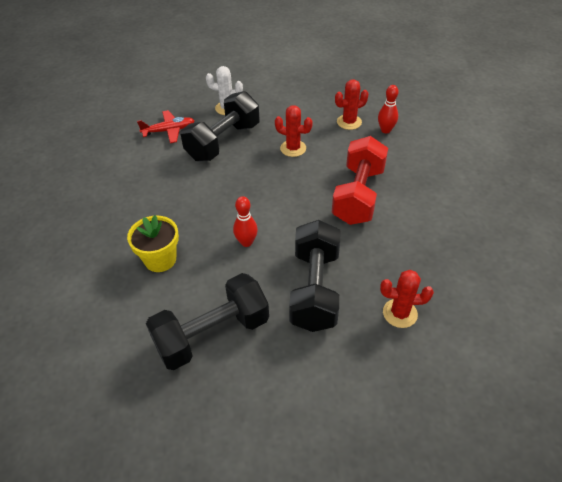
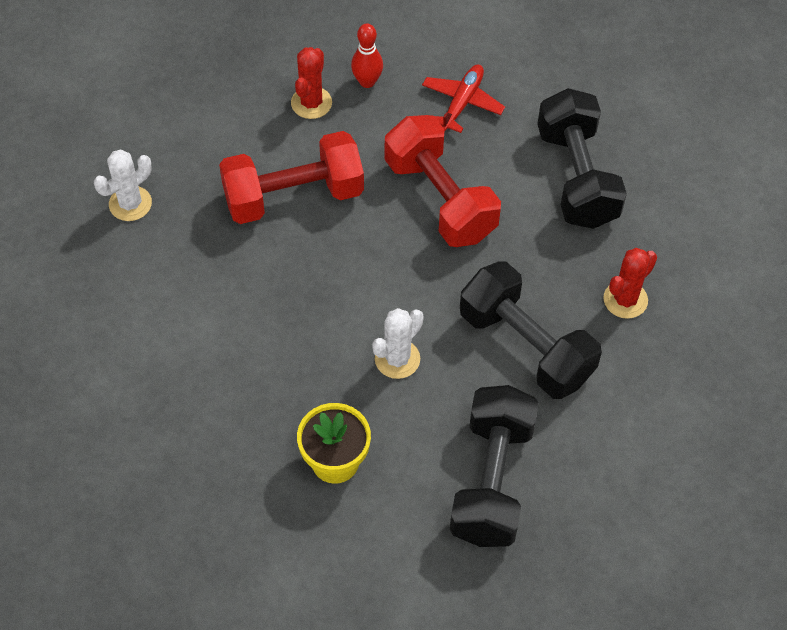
camera: 50 degrees left, 10 degrees up
red plane [137,110,194,143] -> red plane moved to [422,64,505,133]
black dumbbell [181,91,260,162] -> black dumbbell moved to [537,88,627,229]
red bowling pin [233,196,258,247] -> white cactus [372,308,424,379]
red cactus [275,105,313,157] -> red dumbbell [219,131,364,224]

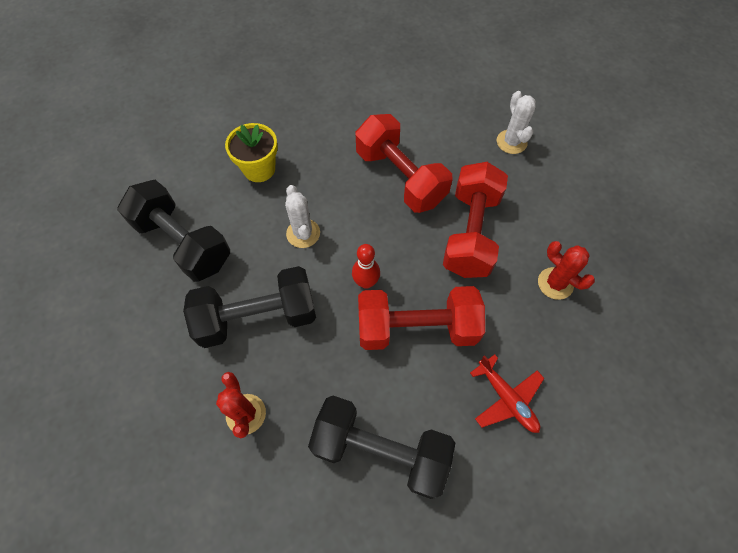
camera: 120 degrees right, 5 degrees up
red bowling pin [351,24,383,88] -> red bowling pin moved to [352,244,380,289]
none -> red dumbbell [356,114,453,213]

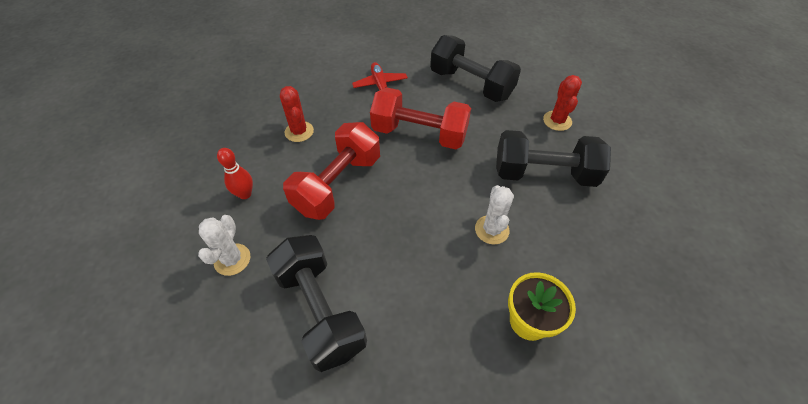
camera: 160 degrees left, 10 degrees down
black dumbbell [117,180,230,282] -> black dumbbell moved to [266,235,367,372]
red bowling pin [352,244,380,289] -> red bowling pin moved to [217,148,253,199]
red dumbbell [356,114,453,213] -> none

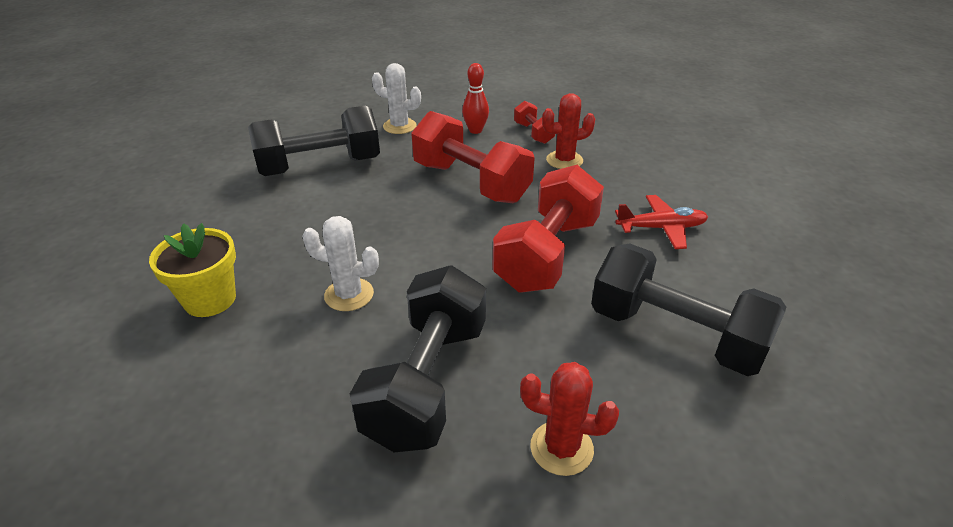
camera: 100 degrees right, 15 degrees down
black dumbbell [430,35,521,102] -> black dumbbell turned 75 degrees clockwise [591,244,786,376]
none -> red dumbbell [514,101,555,144]

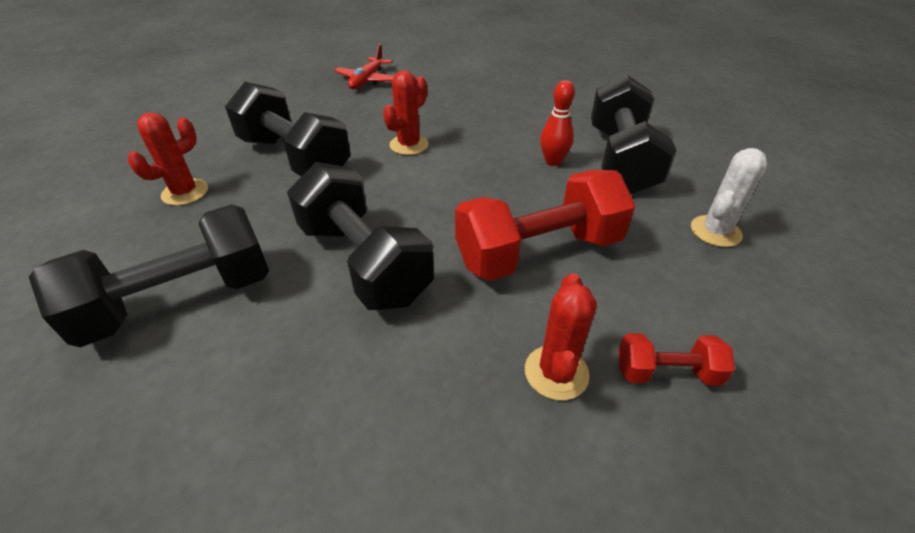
camera: 115 degrees right, 5 degrees up
yellow flower pot [149,223,236,317] -> none
white cactus [302,216,379,311] -> red cactus [383,70,429,155]
red bowling pin [462,63,489,134] -> red bowling pin moved to [540,80,575,166]
red dumbbell [492,165,604,293] -> black dumbbell [287,162,434,310]
red plane [615,195,708,249] -> red plane moved to [334,44,394,89]

